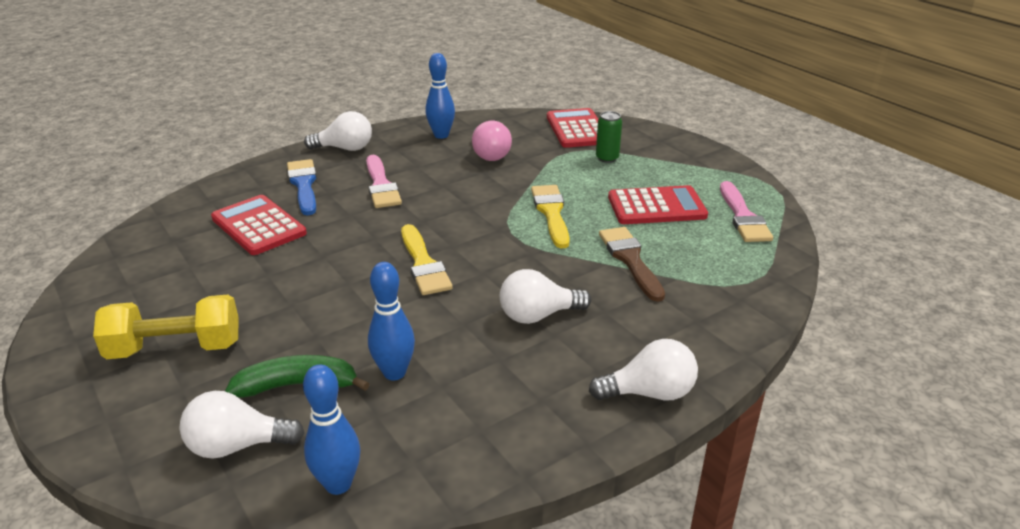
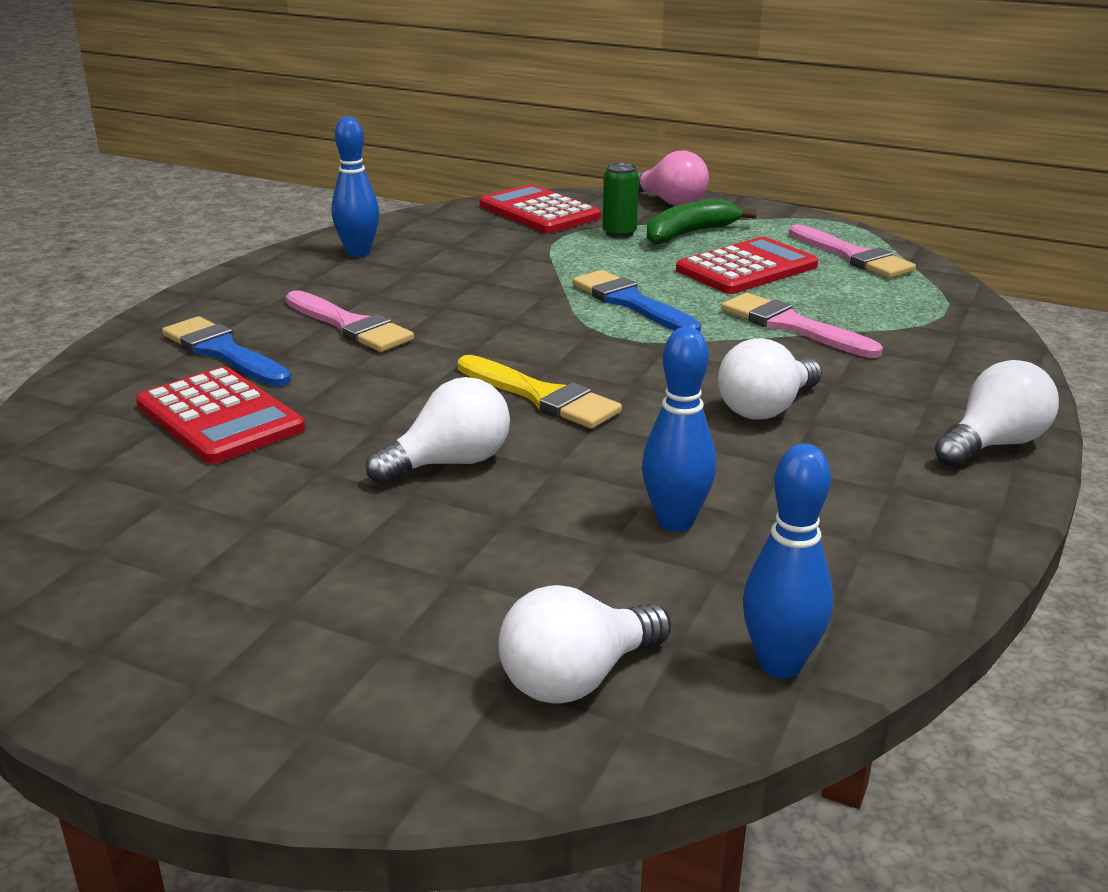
camera: 30 degrees left, 5 degrees down
yellow dumbbell [93,295,239,359] -> none
red calculator [211,195,307,255] -> red calculator turned 150 degrees counterclockwise [136,366,305,464]
green banana [225,355,369,398] -> green banana moved to [647,199,757,245]
white light bulb [304,111,372,151] -> white light bulb moved to [366,377,510,484]
pink light bulb [472,121,512,161] -> pink light bulb moved to [637,151,709,206]
yellow brush [531,185,570,248] -> blue brush [572,270,701,332]
brown brush [599,227,665,302] -> pink brush [721,293,883,358]

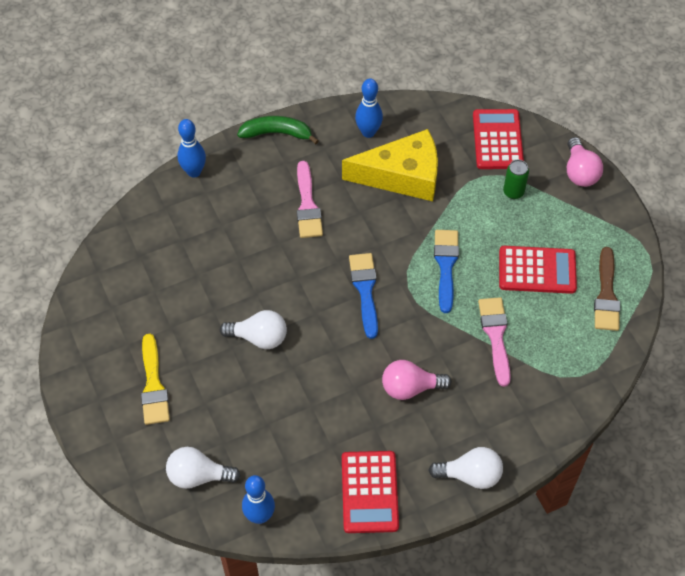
camera: 40 degrees right, 30 degrees up
red calculator [136,366,305,464] -> red calculator moved to [342,451,399,533]
blue brush [162,316,291,386] -> blue brush moved to [349,253,378,339]
yellow brush [458,355,622,429] -> yellow brush moved to [141,334,170,425]
blue bowling pin [642,327,716,532] -> blue bowling pin moved to [178,119,206,178]
green banana [647,199,757,245] -> green banana moved to [237,116,319,144]
white light bulb [718,338,822,419] -> pink light bulb [382,360,452,400]
pink brush [789,224,916,278] -> brown brush [594,247,620,331]
none -> yellow cheese [342,129,438,201]

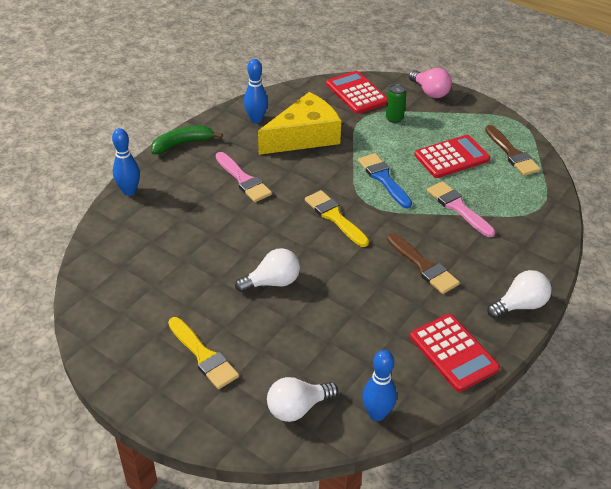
camera: 30 degrees left, 15 degrees down
blue brush [349,253,378,339] -> yellow brush [305,190,369,247]
pink light bulb [382,360,452,400] -> brown brush [387,233,460,294]

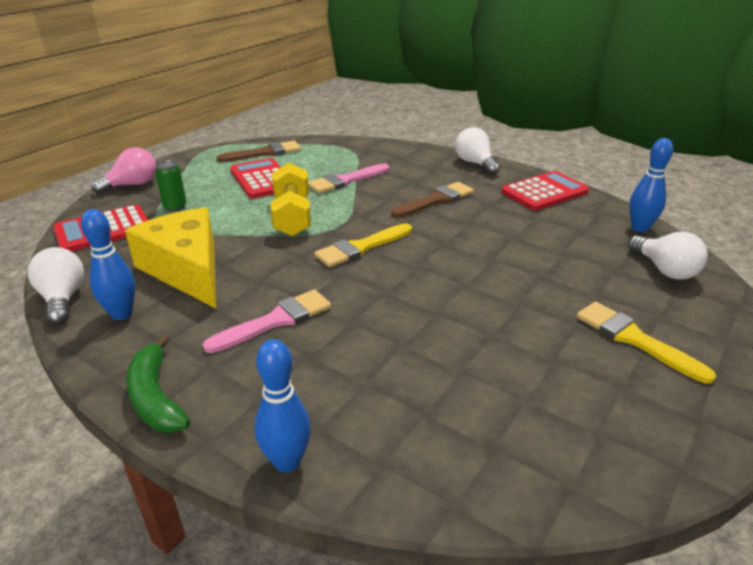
camera: 90 degrees left, 10 degrees down
yellow brush [168,317,239,389] -> yellow brush turned 90 degrees counterclockwise [577,302,716,384]
white light bulb [235,248,300,293] -> white light bulb moved to [27,247,84,324]
blue brush [358,153,412,209] -> yellow dumbbell [271,163,311,236]

